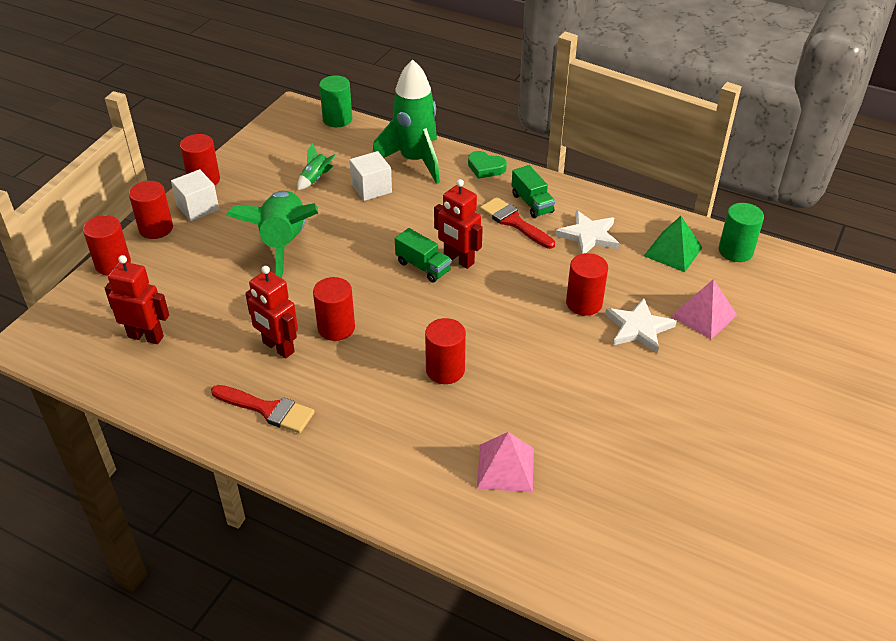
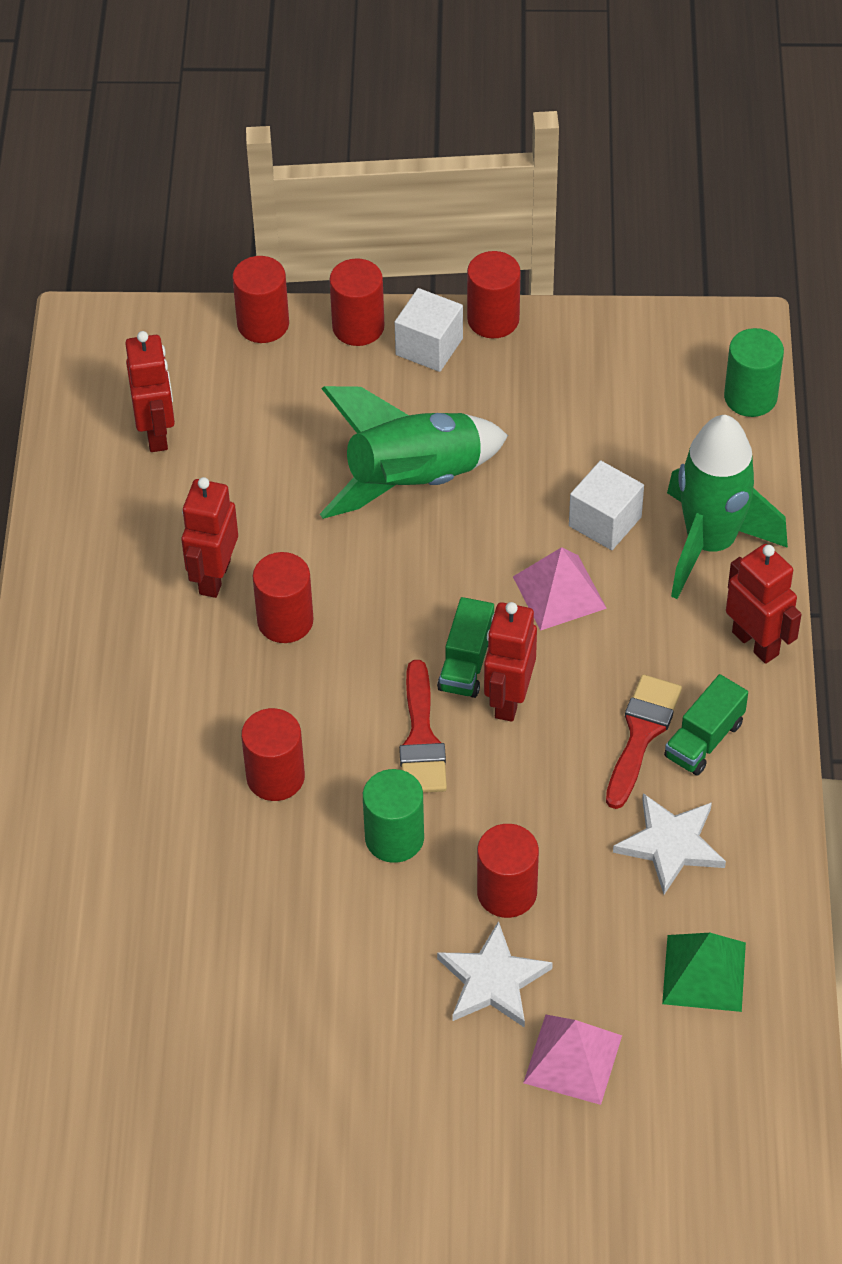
camera: 65 degrees right, 10 degrees up
red brush [211,385,315,433] -> red brush moved to [399,660,447,793]
green rocket [297,143,336,190] -> none
green heart [468,151,507,179] -> red robot [726,544,802,664]
pink pyramid [477,432,534,493] -> pink pyramid moved to [513,547,607,631]
green cylinder [719,203,764,262] -> green cylinder moved to [363,769,424,863]

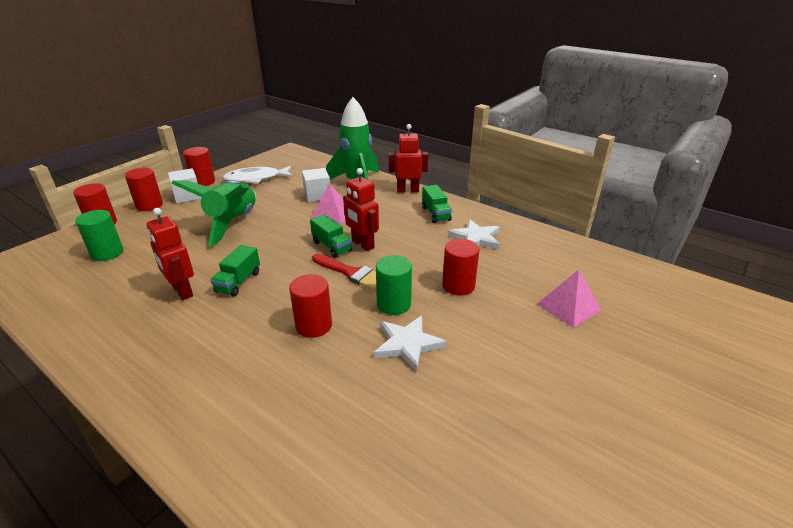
camera: 55 degrees left, 20 degrees down
red robot [125,331,175,452] -> none
red cylinder [253,552,314,643] -> green truck [210,245,260,297]
white star [437,921,553,1028] -> white star moved to [374,316,446,372]
red brush [606,674,682,809] -> none
green pyramid [662,933,746,1012] -> none
green cylinder [724,328,784,417] -> green cylinder moved to [75,210,123,261]
none -> white fish [222,166,293,184]

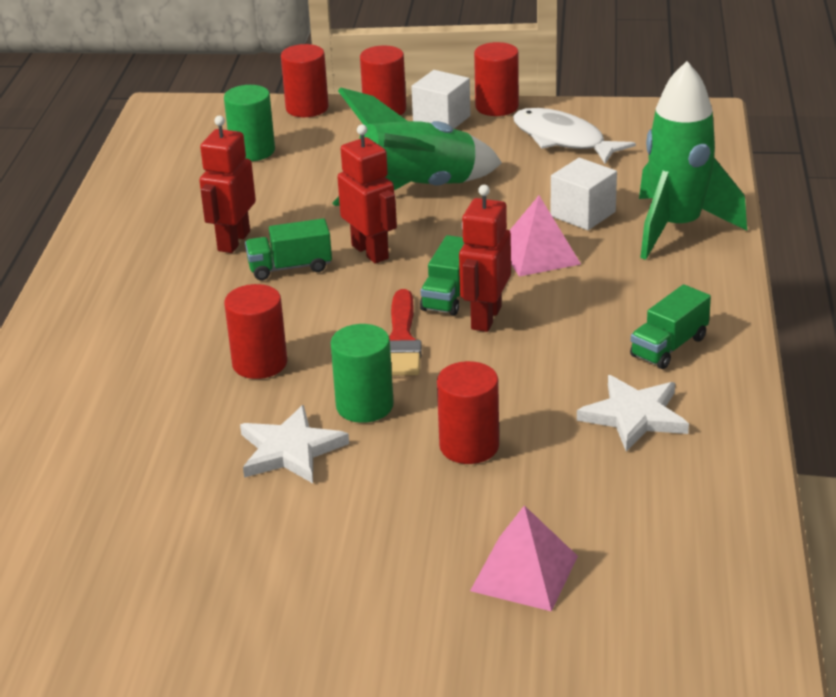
camera: 60 degrees right, 0 degrees up
red robot [389,124,428,193] -> red robot moved to [337,124,397,264]

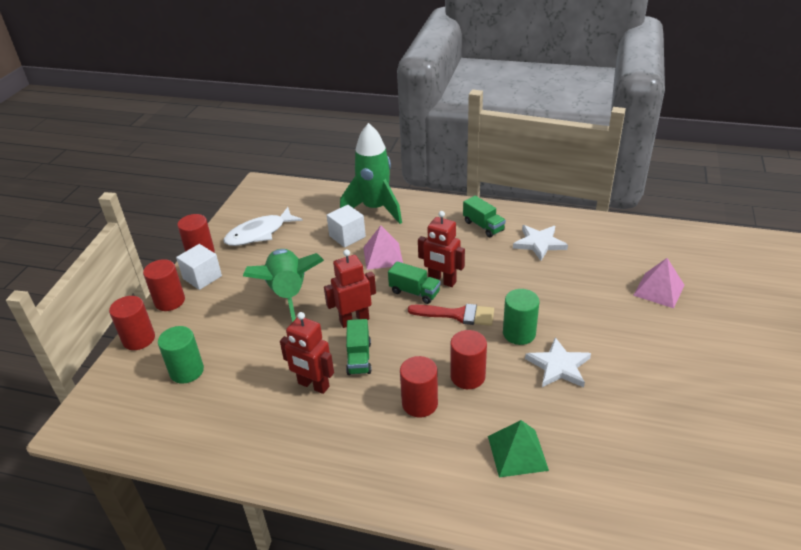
camera: 80 degrees left, 5 degrees up
red cylinder [437,361,499,464] -> red cylinder moved to [400,356,438,417]
none -> green pyramid [488,420,549,477]

